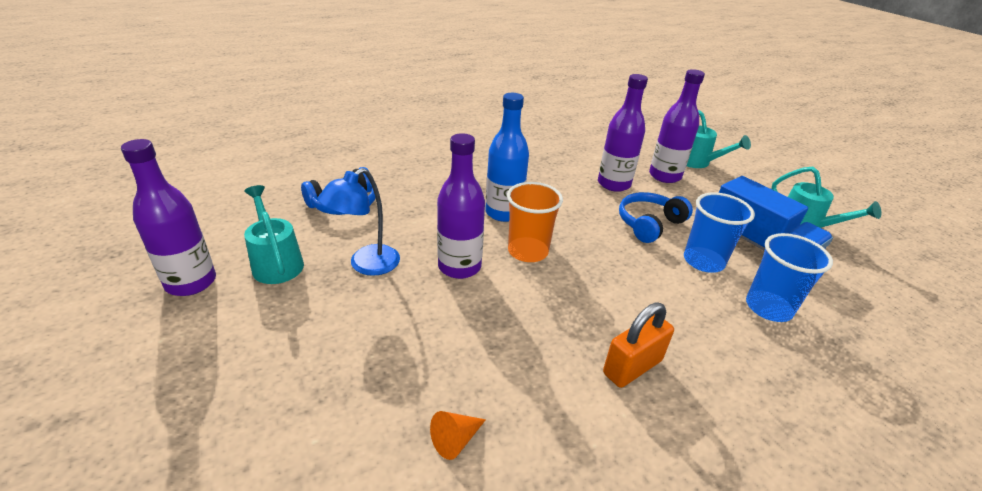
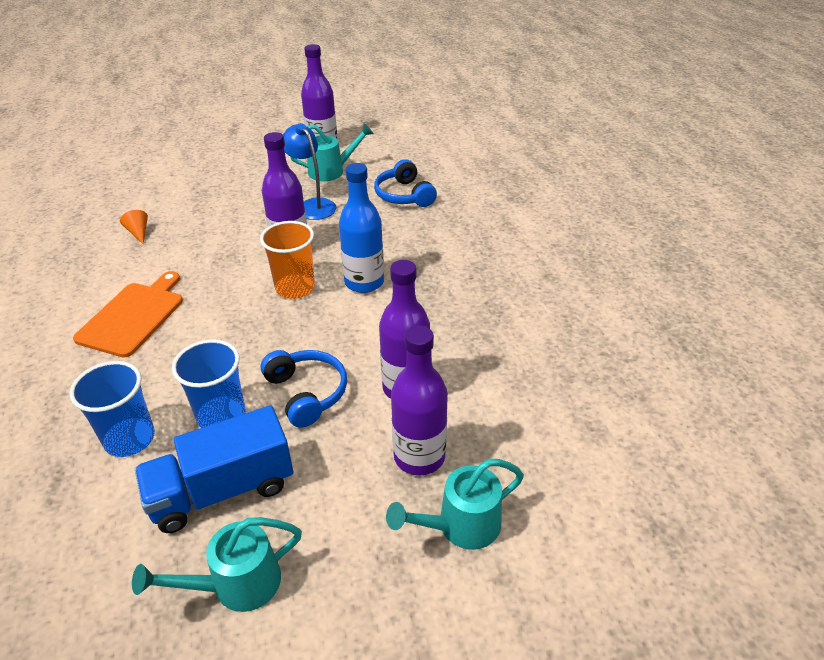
camera: 105 degrees right, 5 degrees up
orange padlock [603,303,674,388] -> orange cutting board [73,271,183,358]

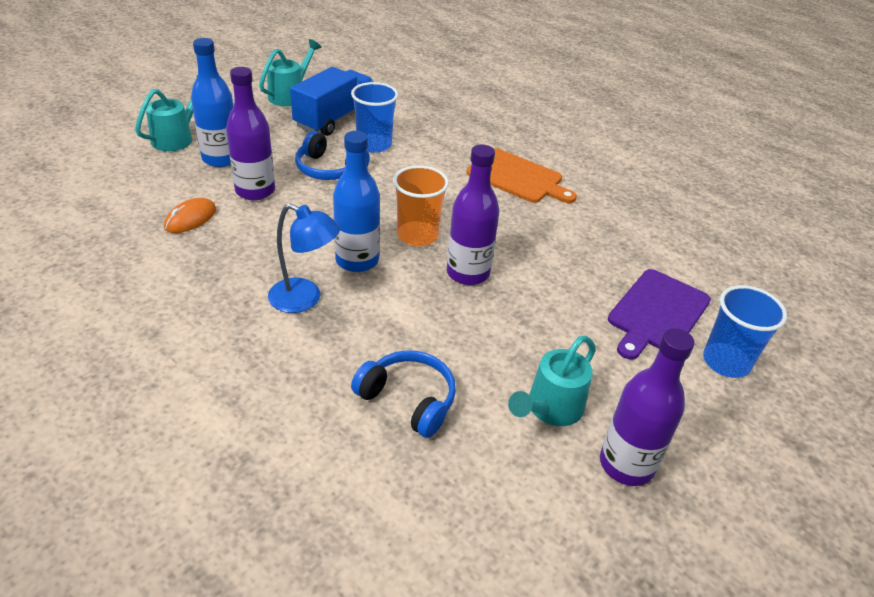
camera: 145 degrees right, 0 degrees up
blue cup [70,361,155,457] -> blue cup moved to [703,285,787,378]
orange cutting board [73,271,183,358] -> orange cutting board turned 45 degrees counterclockwise [466,148,577,203]
orange cone [120,210,148,244] -> none
blue lamp [283,123,336,220] -> blue lamp moved to [268,204,340,313]
purple bottle [391,325,448,475] -> blue bottle [191,38,234,167]
none -> orange mouse [164,198,216,233]
none -> purple cutting board [608,269,711,360]

